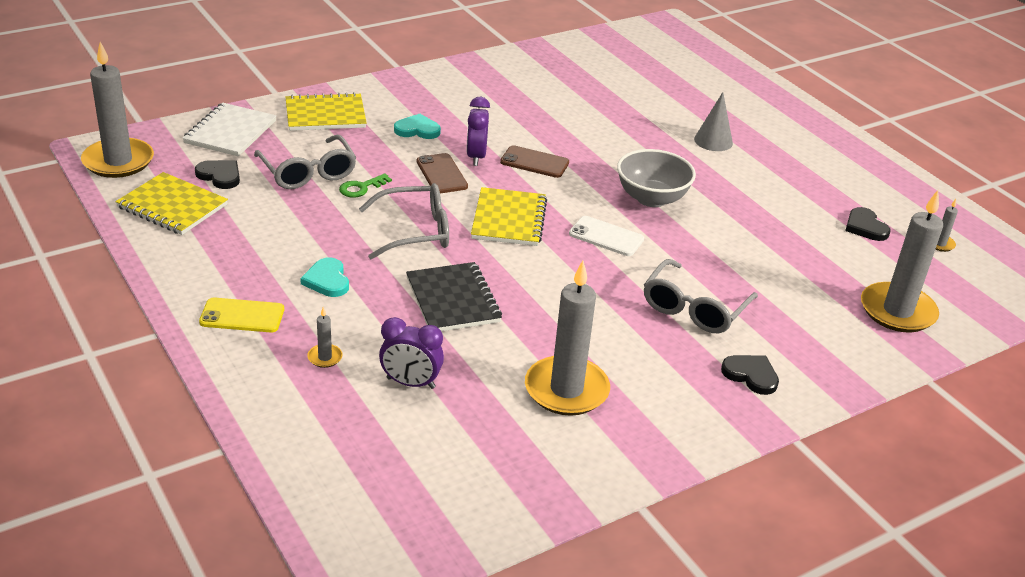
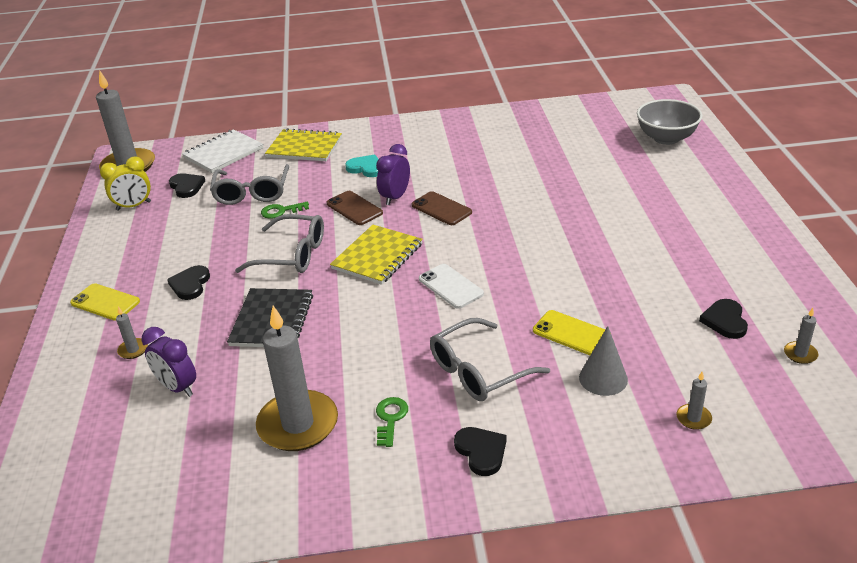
camera: 30 degrees right, 0 degrees up
yellow notebook [115,172,228,235] -> yellow clock [100,156,151,211]
turquoise heart [300,257,349,297] -> black heart [167,265,210,300]
brown phone [416,153,468,194] -> brown phone turned 45 degrees counterclockwise [327,191,383,225]
grey bowl [617,149,696,207] -> grey bowl moved to [637,99,702,145]
grey cone [694,92,733,151] -> grey cone moved to [579,326,628,396]
grey candle [861,190,943,332] -> grey candle [676,372,712,430], size x0.41
none -> green key [376,397,408,447]
none -> yellow phone [533,310,605,355]

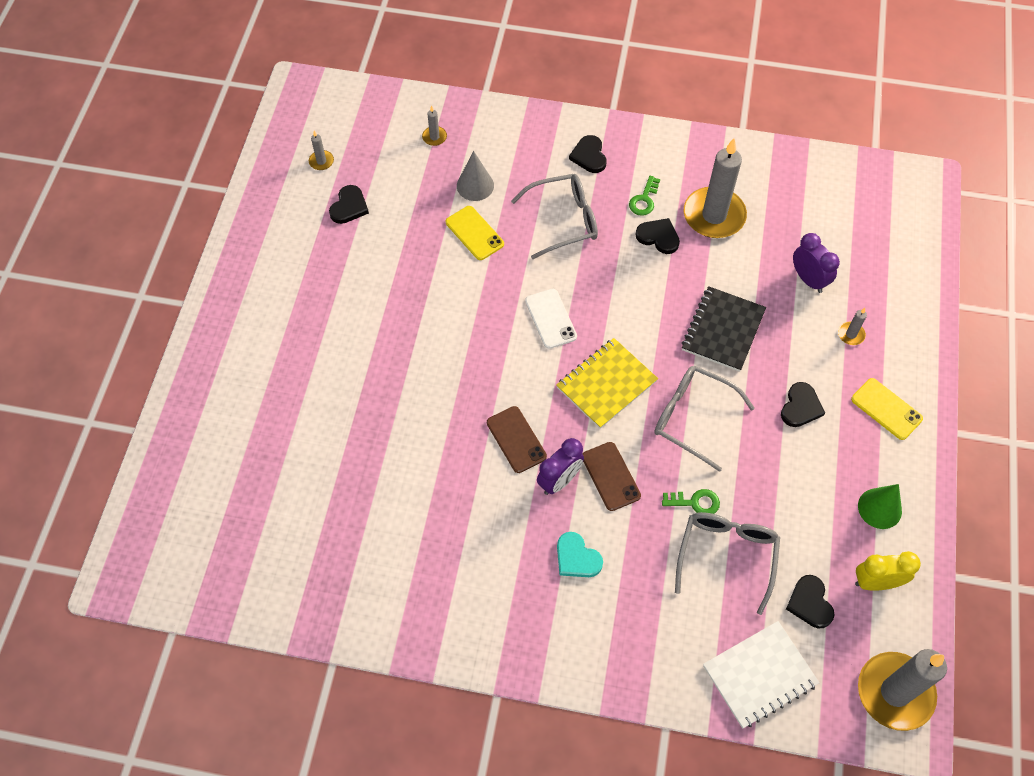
camera: 165 degrees left, 25 degrees up
yellow notebook [265,128,342,161] -> none
grey bowl [637,99,702,145] -> none
none -> black heart [636,218,680,254]
none -> green cone [858,484,902,529]

